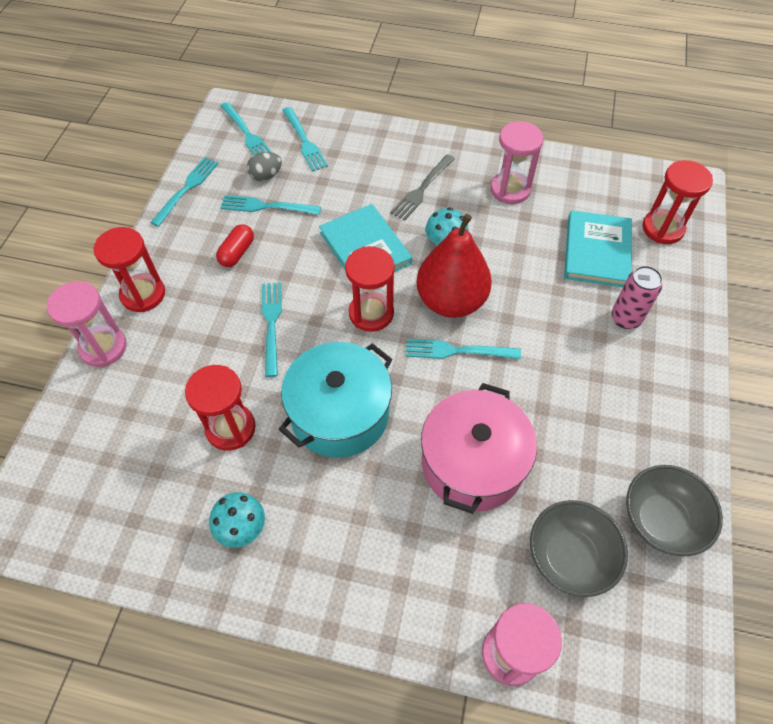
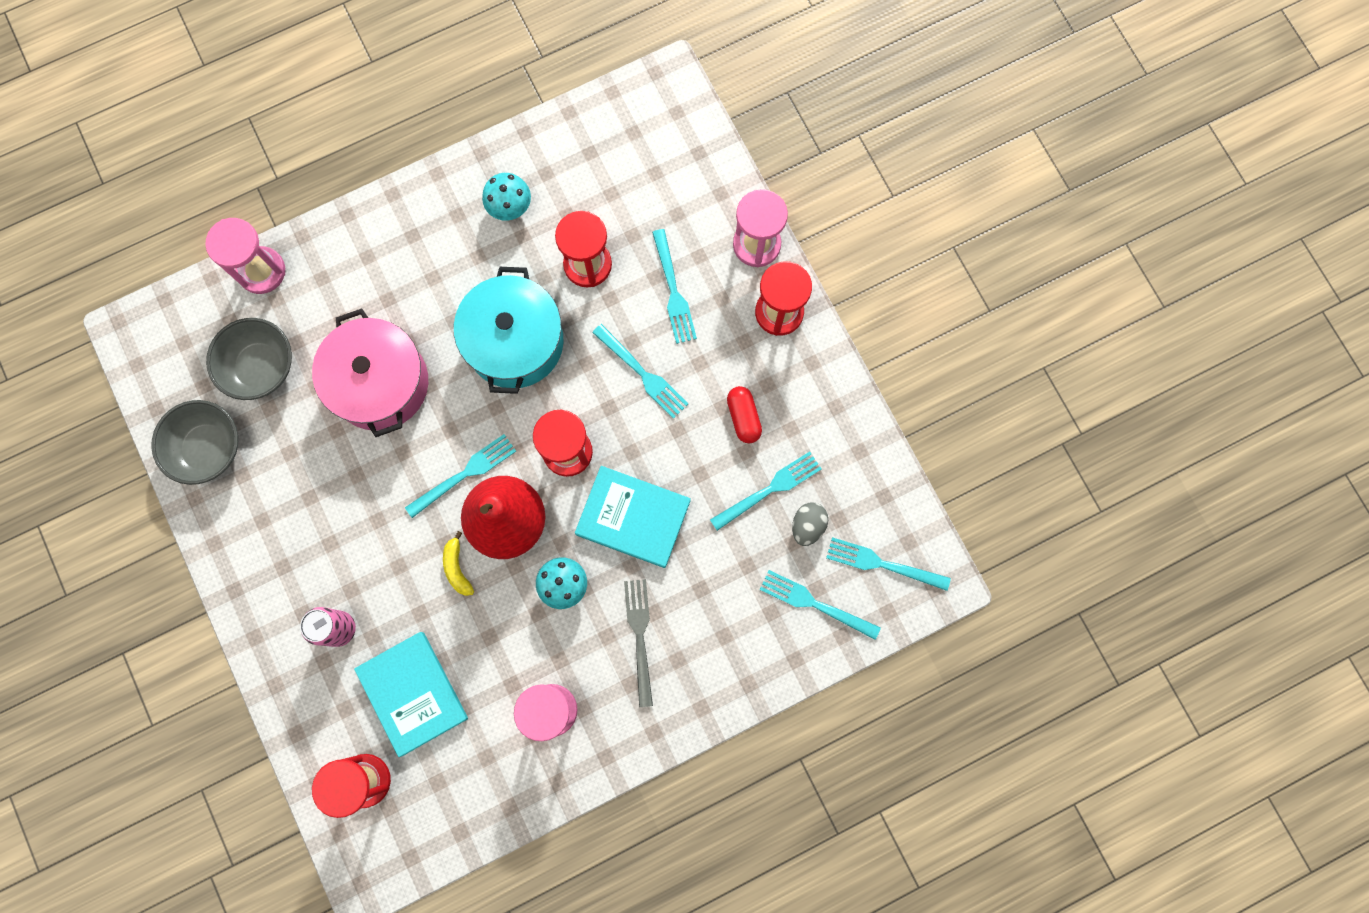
camera: 140 degrees right, 20 degrees up
turquoise fork [150,157,219,227] -> turquoise fork moved to [652,229,697,344]
none -> yellow banana [443,531,474,596]

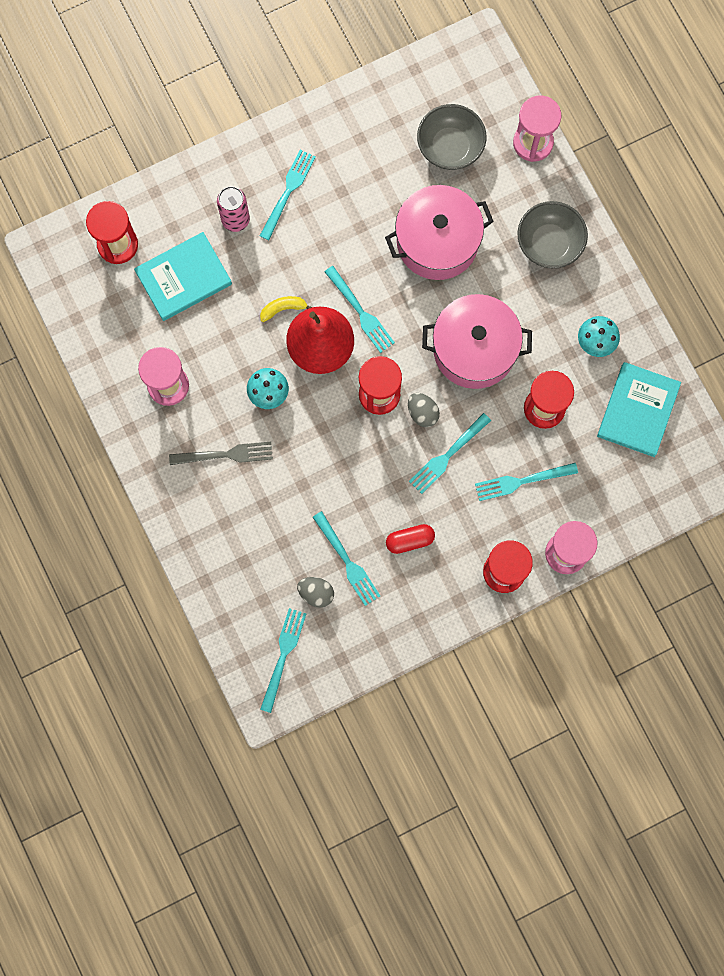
camera: 90 degrees right, 0 degrees up
grey bowl [151,400,238,485] -> grey bowl moved to [517,201,588,268]
turquoise pot [454,267,564,394] -> pink pot [422,294,532,389]
turquoise book [575,466,691,568] -> turquoise book moved to [597,362,681,457]
turquoise fork [760,570,881,640] -> turquoise fork moved to [260,150,316,240]
none -> grey egg [408,393,440,427]

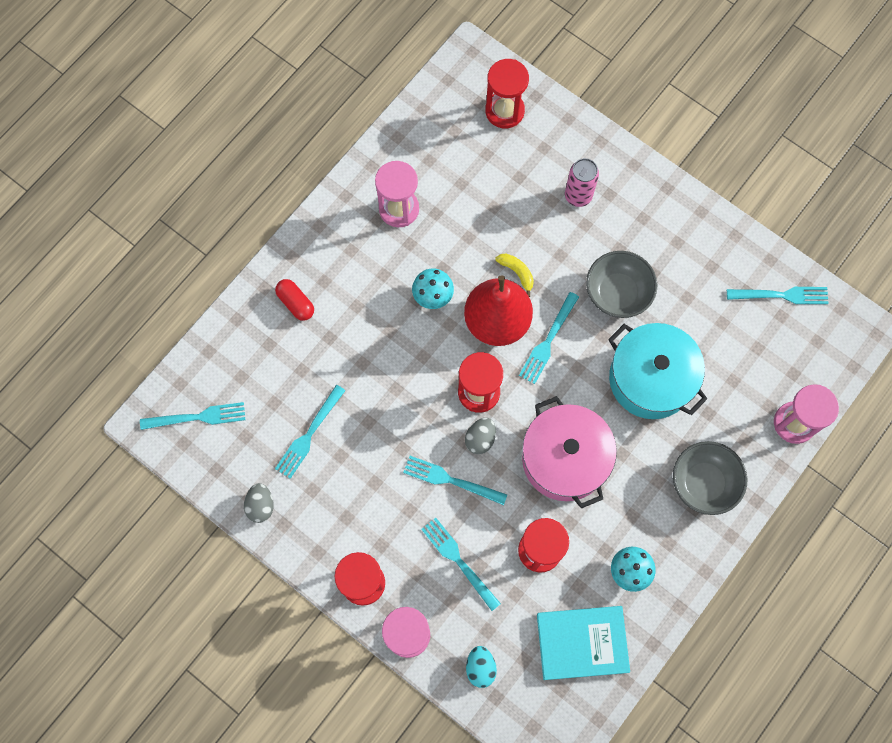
camera: 65 degrees right, 5 degrees down
turquoise book [134,232,232,321] -> none
grey fork [169,442,273,465] -> none
turquoise fork [260,150,316,240] -> turquoise fork moved to [727,287,829,304]
grey egg [297,577,334,608] -> grey egg moved to [244,483,274,523]
pink pot [385,185,494,280] -> turquoise pot [608,323,707,419]
red capsule [386,524,435,554] -> red capsule moved to [275,279,314,321]
grey bowl [417,104,487,170] -> grey bowl moved to [586,251,658,318]
none -> turquoise egg [466,646,497,688]

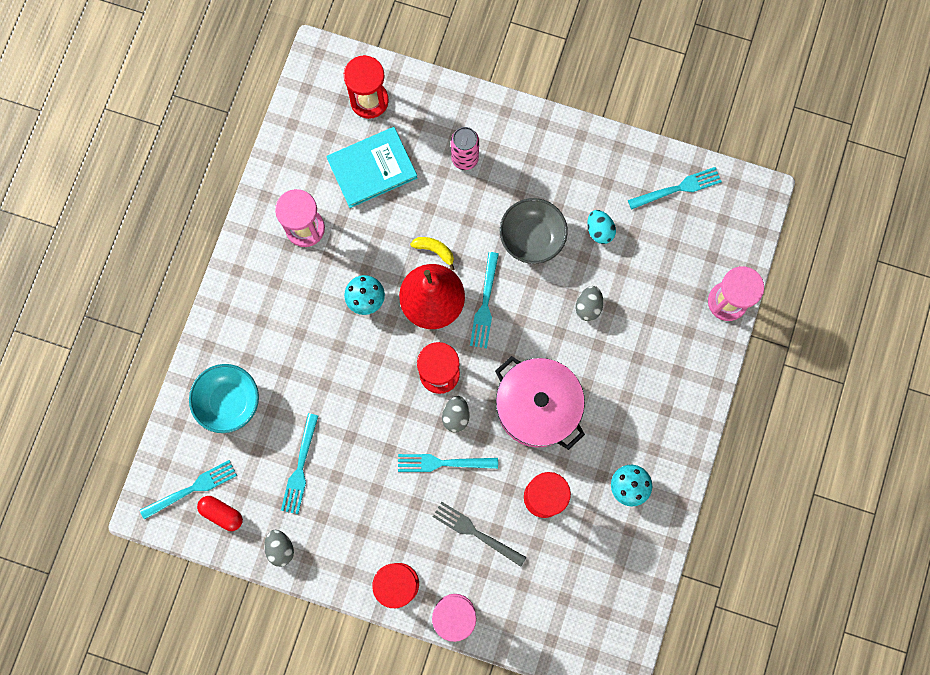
camera: 20 degrees left, 5 degrees up
red capsule [275,279,314,321] -> red capsule moved to [197,496,243,531]
turquoise fork [421,518,501,611] -> grey fork [433,502,526,567]
turquoise egg [466,646,497,688] -> turquoise egg moved to [587,210,616,244]
turquoise book [537,606,630,680] -> turquoise book moved to [326,127,418,208]
turquoise pot [608,323,707,419] -> grey egg [576,286,603,321]
grey bowl [673,441,747,515] -> none
none -> turquoise bowl [189,364,259,433]

